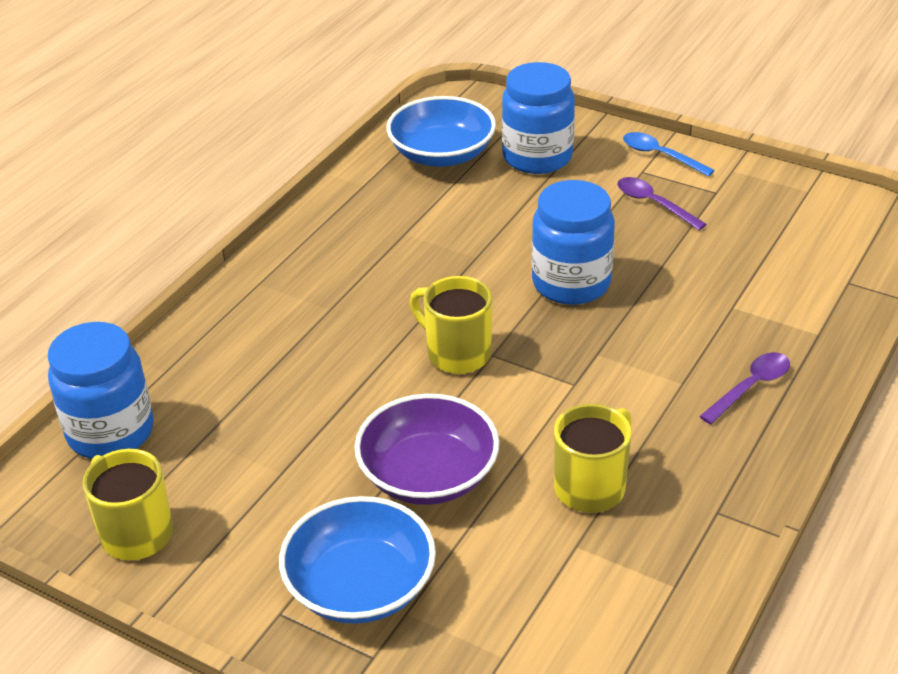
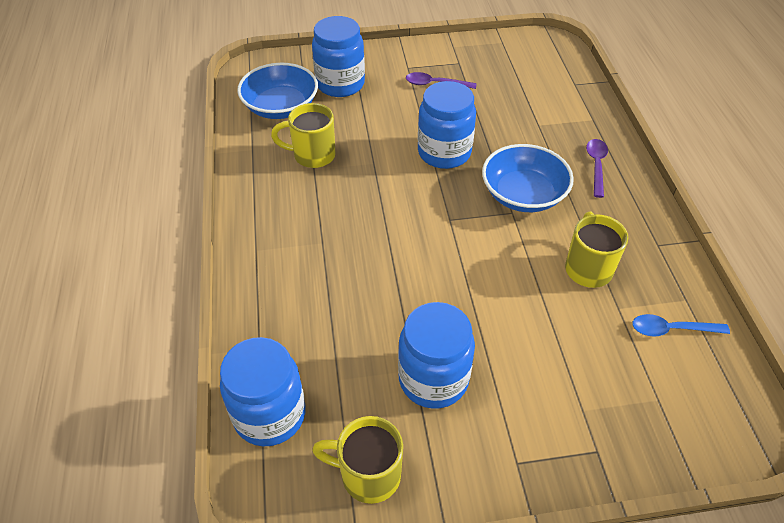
camera: 40 degrees left, 10 degrees up
blue bowl [279,496,436,624] -> blue bowl moved to [482,144,574,212]
purple bowl [354,394,499,505] -> none
yellow mug [409,276,492,374] -> yellow mug moved to [271,103,336,168]
blue spoon [623,132,715,177] -> blue spoon moved to [632,314,730,337]
none -> blue jar [398,302,475,409]

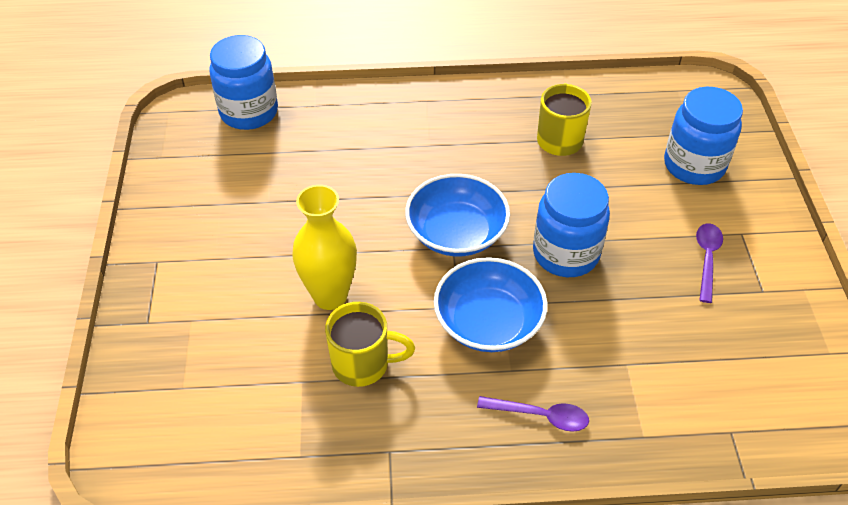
camera: 95 degrees right, 0 degrees up
blue bowl [237,63,318,119] -> blue bowl moved to [405,174,510,256]
yellow mug [312,416,403,504] -> none
blue jar [398,302,475,409] -> none
blue spoon [632,314,730,337] -> none
none -> yellow vase [292,185,357,310]

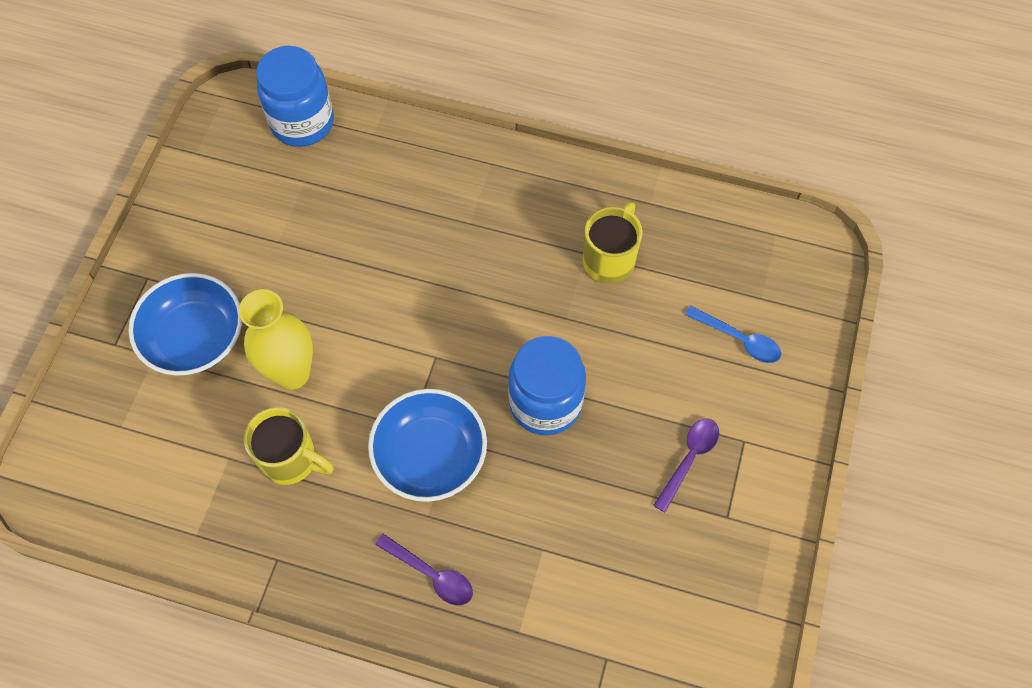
camera: 20 degrees right, 15 degrees up
blue bowl [405,174,510,256] -> blue bowl moved to [129,273,242,376]
blue jar [664,87,743,185] -> blue spoon [685,306,781,363]

